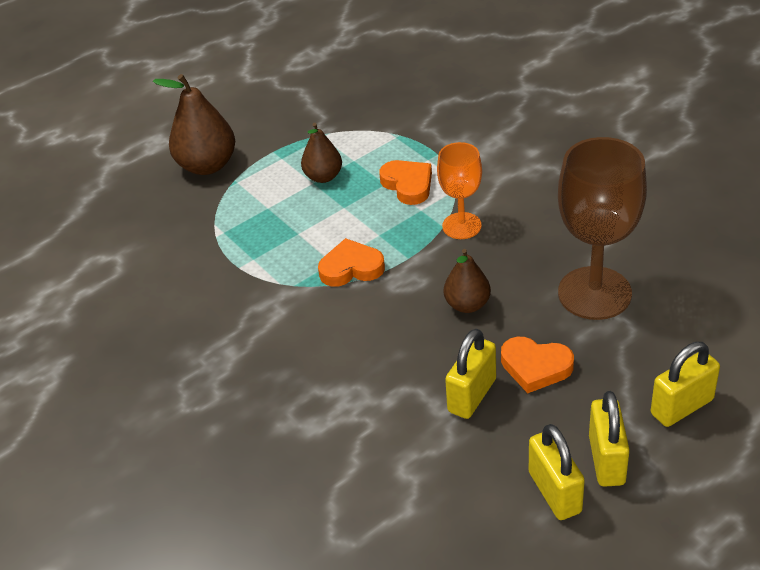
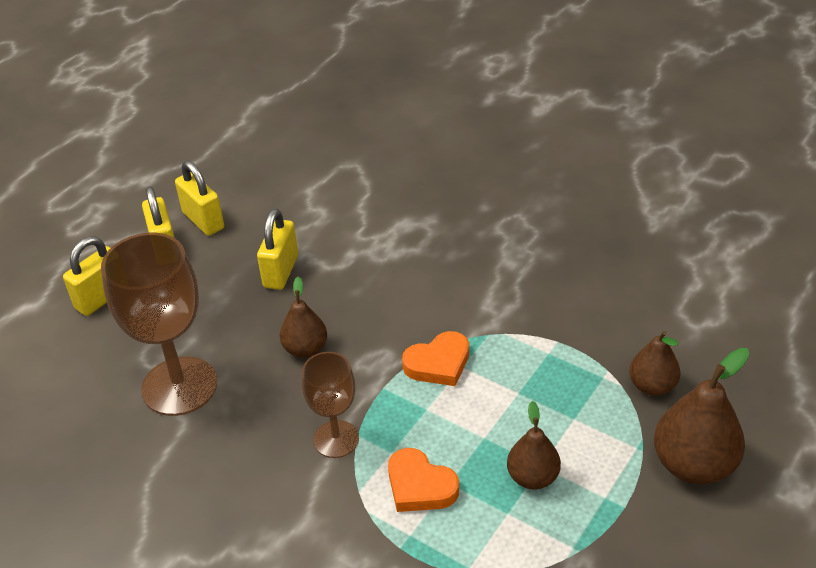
camera: 160 degrees right, 0 degrees up
orange goblet [437,142,482,239] -> brown goblet [302,352,359,458]
orange heart [501,337,574,393] -> none
none -> brown pear [629,331,680,396]

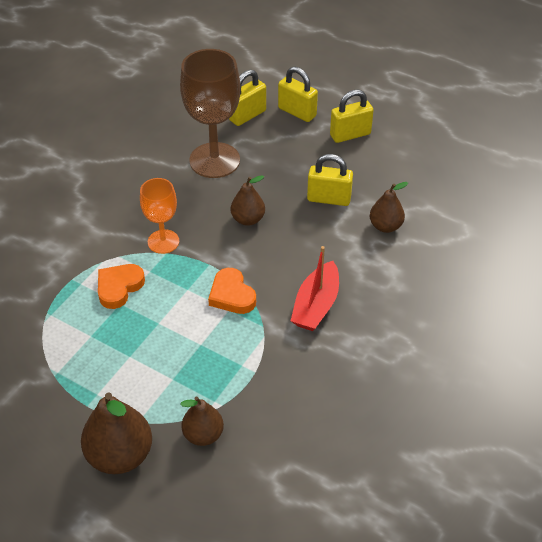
camera: 85 degrees right, 5 degrees up
yellow padlock [175,161,224,236] -> yellow padlock moved to [229,70,266,126]
brown goblet [302,352,359,458] -> orange goblet [140,178,179,254]
brown pear [507,401,561,489] -> brown pear moved to [370,182,408,233]
none -> red boat [291,246,339,331]

